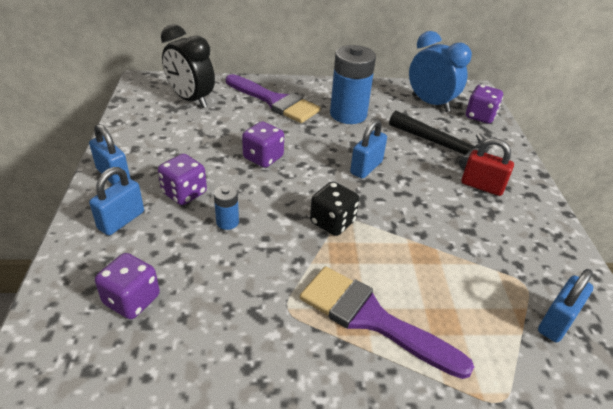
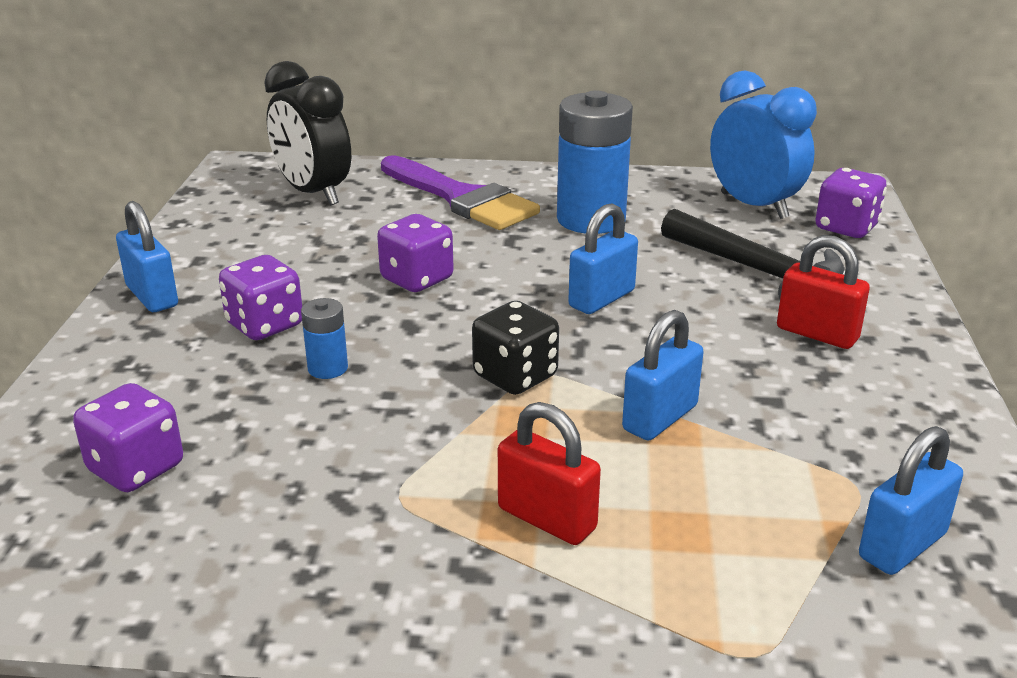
camera: 10 degrees right, 10 degrees down
blue padlock [89,167,144,235] -> blue padlock moved to [622,310,703,441]
purple brush [300,266,474,379] -> red padlock [498,402,601,545]

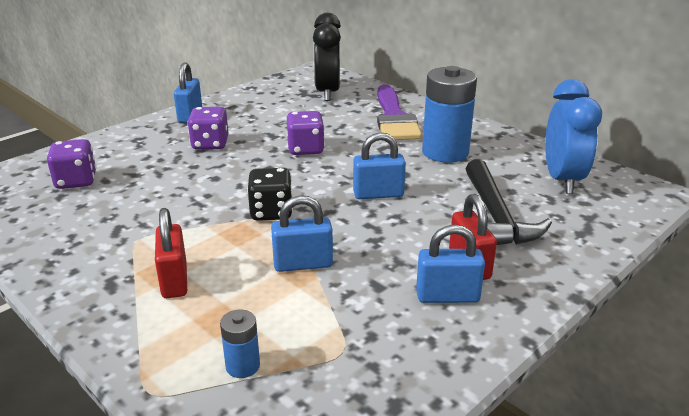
camera: 40 degrees right, 0 degrees up
blue battery [301,298,348,379] -> blue battery moved to [220,310,260,378]
purple dice [815,168,887,238] -> none
blue padlock [859,426,963,575] -> blue padlock moved to [416,225,485,303]

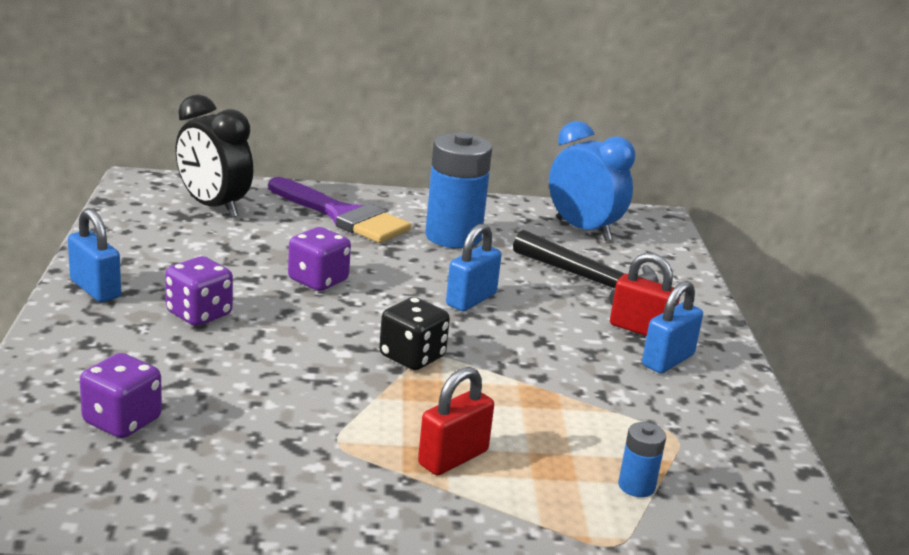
camera: 50 degrees left, 5 degrees down
red padlock [155,208,187,298] -> red padlock turned 75 degrees counterclockwise [418,367,494,475]
blue padlock [271,195,333,272] -> none

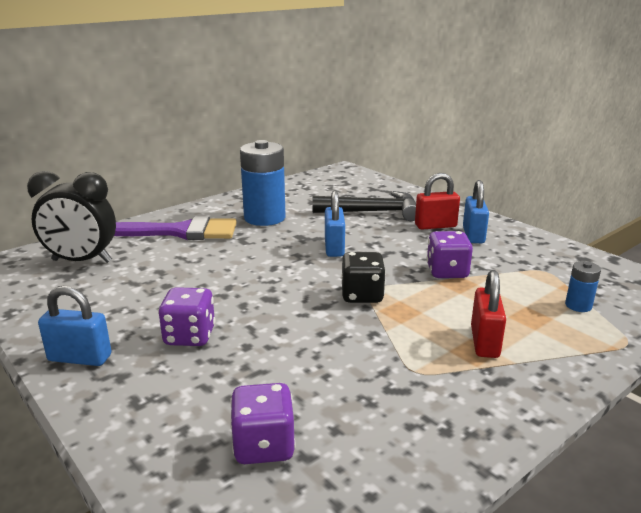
camera: 35 degrees left, 0 degrees up
purple dice [288,227,351,291] -> purple dice moved to [426,231,473,278]
blue clock [549,121,635,241] -> none

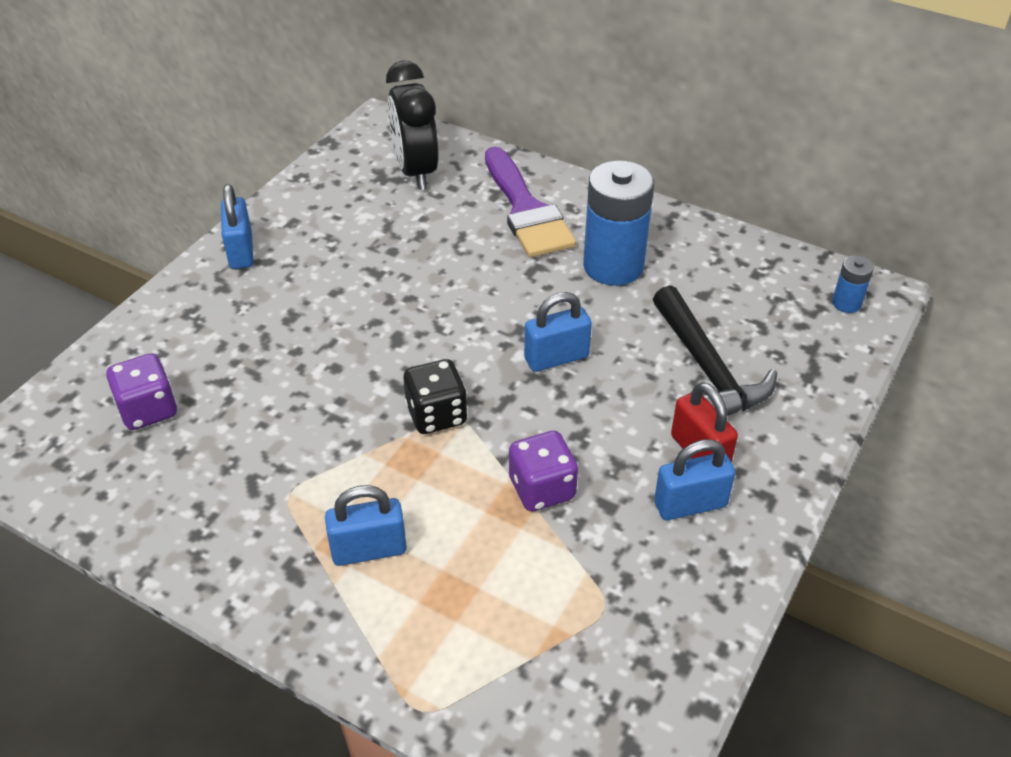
camera: 70 degrees right, 20 degrees up
purple dice [158,287,215,346] -> none
red padlock [471,270,506,358] -> blue padlock [325,485,407,566]
blue battery [565,261,601,312] -> blue battery moved to [832,256,874,313]

